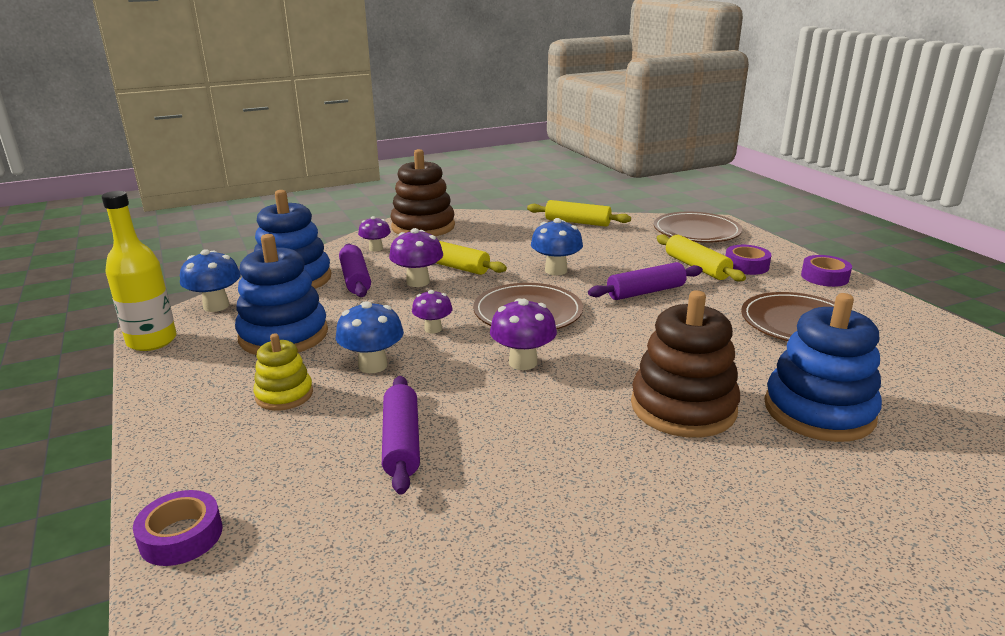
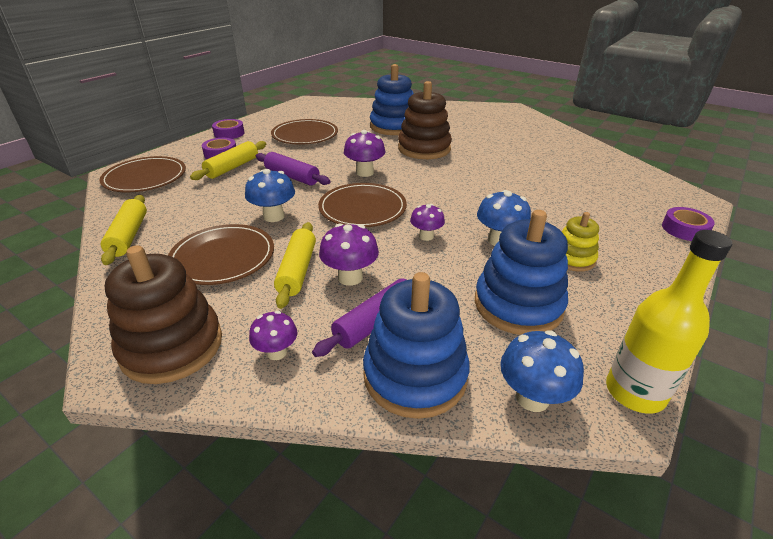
camera: 120 degrees left, 10 degrees up
purple rolling pin [382,376,420,495] -> none
purple mushroom [490,298,557,370] -> purple mushroom moved to [344,130,385,177]
none -> brown plate [168,224,274,285]

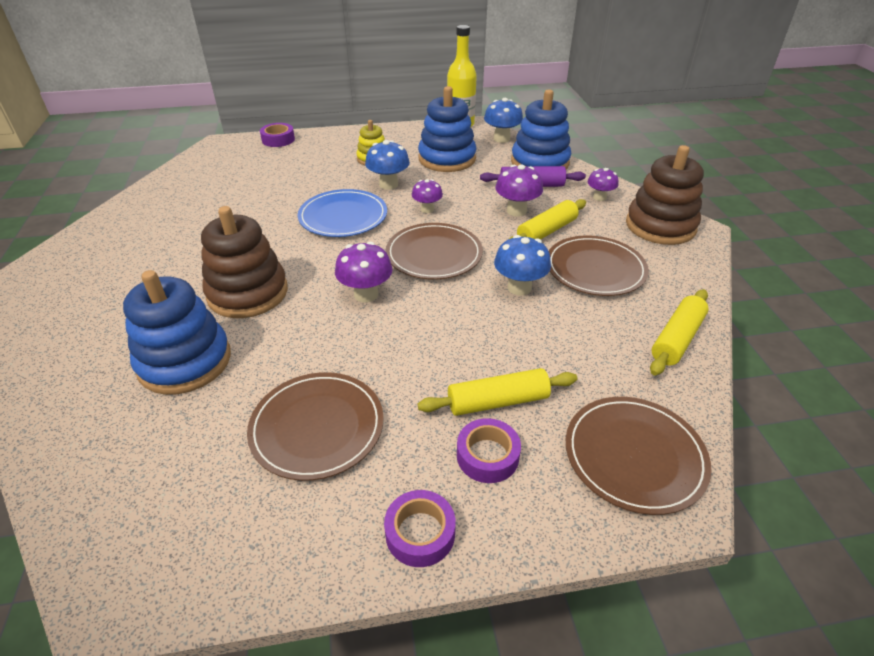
camera: 135 degrees left, 5 degrees up
purple rolling pin [256,152,331,185] -> none
none -> blue plate [298,189,387,237]

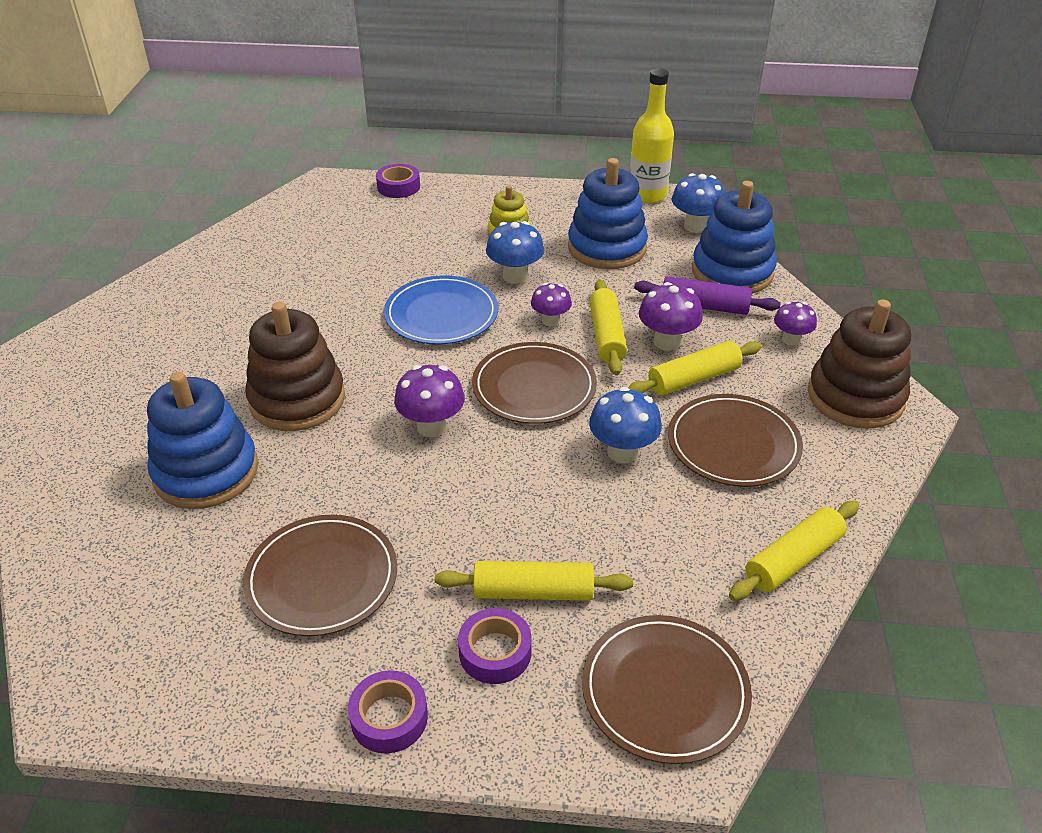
camera: 15 degrees right, 0 degrees up
none -> yellow rolling pin [590,280,627,375]

